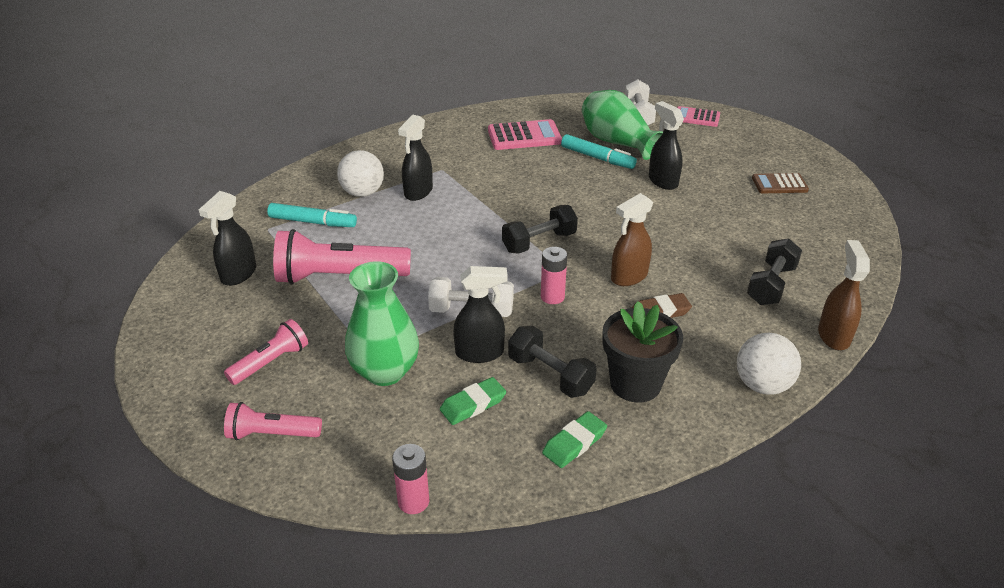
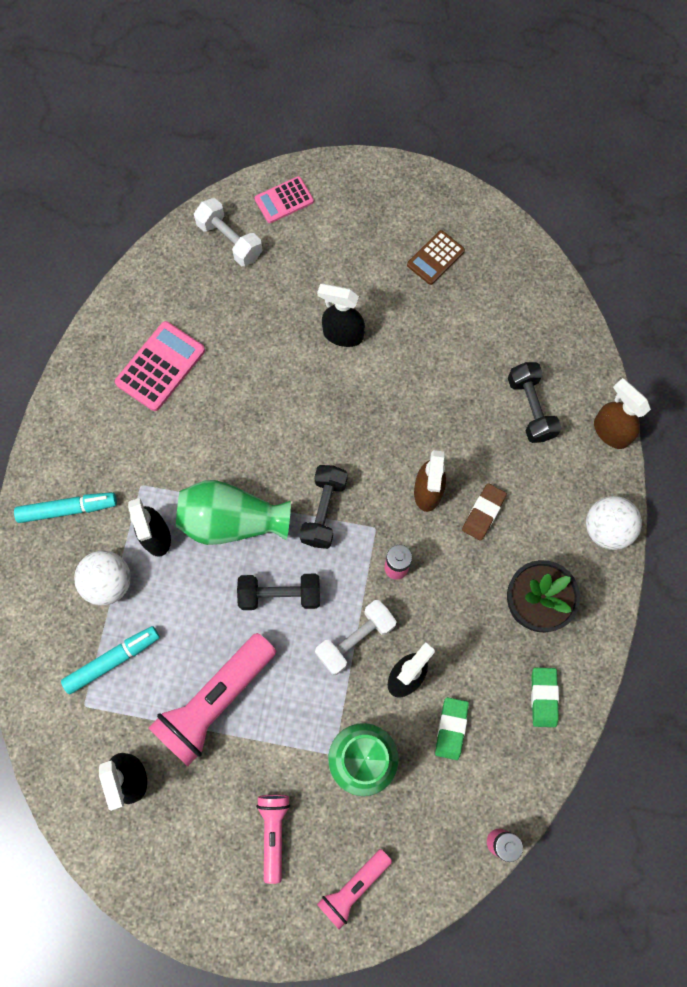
camera: 45 degrees left, 35 degrees up
black dumbbell [508,326,597,398] -> black dumbbell moved to [237,574,320,610]
turquoise marker [561,134,637,169] -> turquoise marker moved to [14,492,117,523]
green vase [582,90,663,160] -> green vase moved to [176,480,291,545]

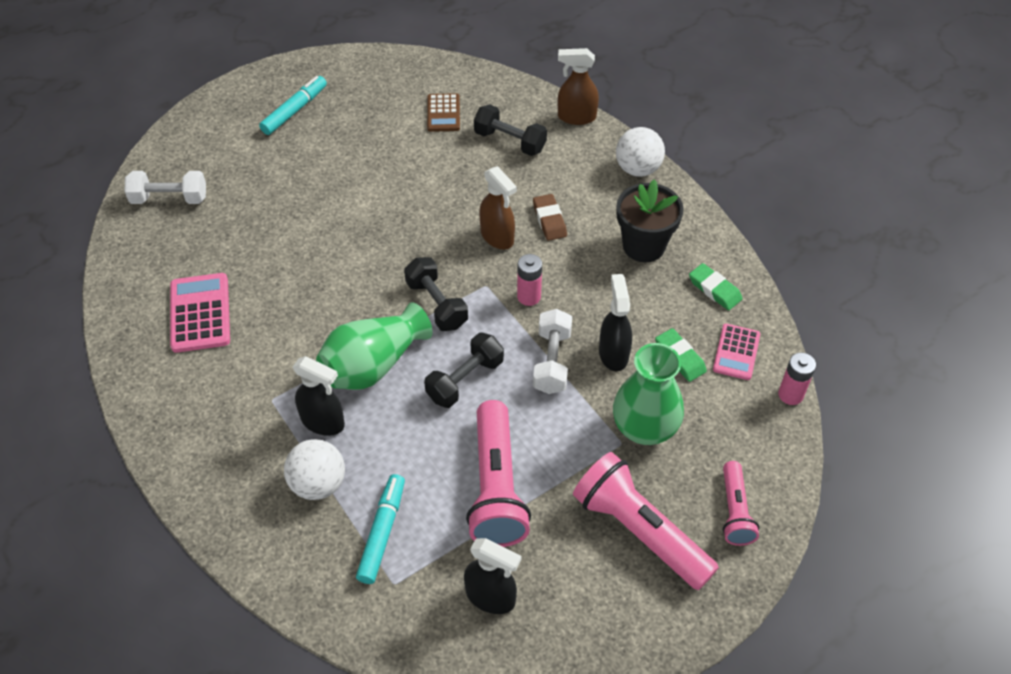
camera: 45 degrees left, 20 degrees down
turquoise marker [14,492,117,523] -> turquoise marker moved to [259,76,327,135]
pink calculator [255,176,314,223] -> pink calculator moved to [713,324,760,380]
pink flashlight [256,795,290,884] -> pink flashlight [573,452,719,590], size x1.78
black spray bottle [317,283,365,347] -> none
brown calculator [407,230,465,285] -> brown calculator moved to [427,93,460,132]

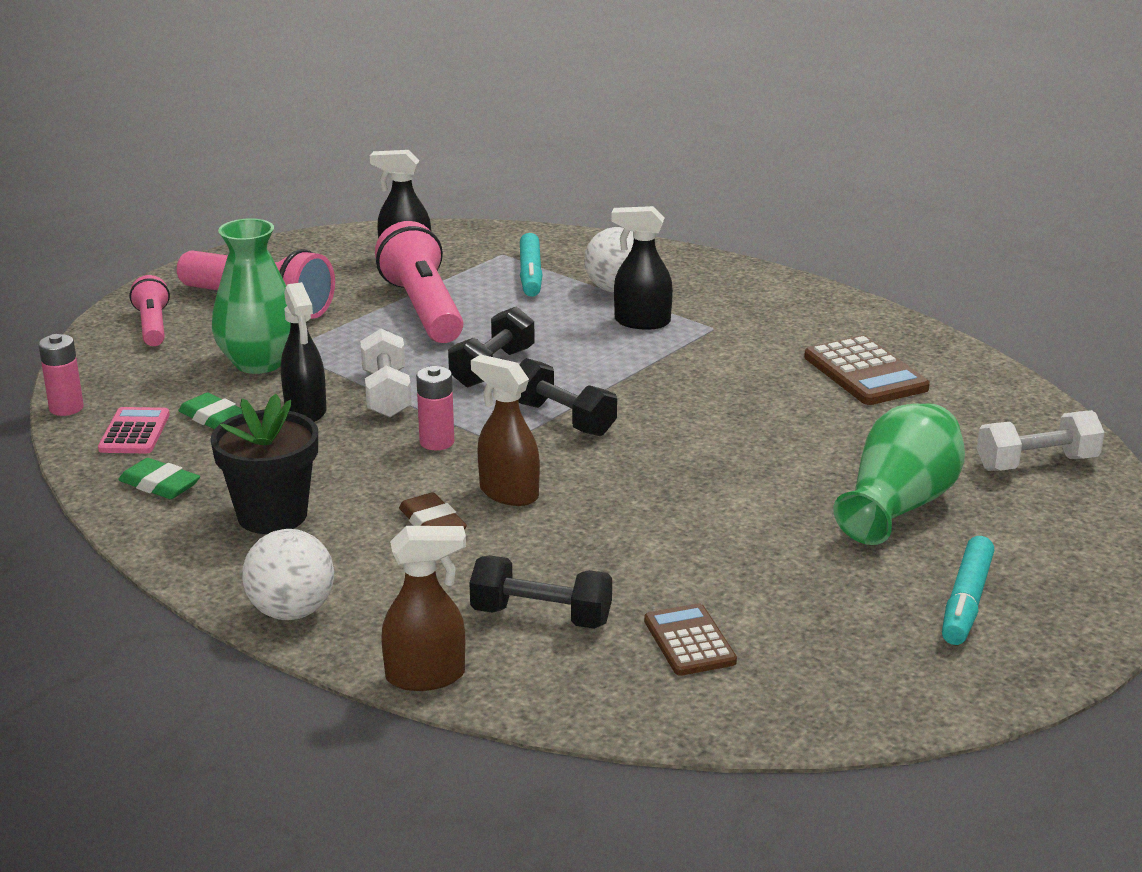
camera: 165 degrees right, 25 degrees down
pink calculator [170,273,230,353] -> brown calculator [804,335,930,405]
green vase [316,302,433,390] -> green vase moved to [833,403,965,545]

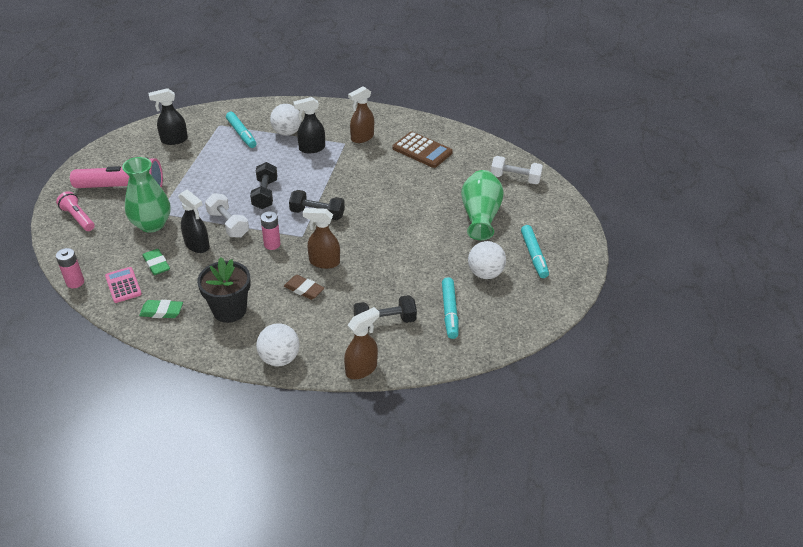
camera: 30 degrees left, 15 degrees up
green eraser [178,393,243,429] -> green eraser turned 45 degrees clockwise [142,249,170,275]
pink flashlight [375,221,463,343] -> none
brown calculator [644,603,737,676] -> turquoise marker [442,277,458,339]
white dumbbell [977,410,1105,471] -> white dumbbell turned 60 degrees clockwise [491,156,543,184]
none -> brown spray bottle [348,86,374,143]
none -> white ball [468,241,506,279]

